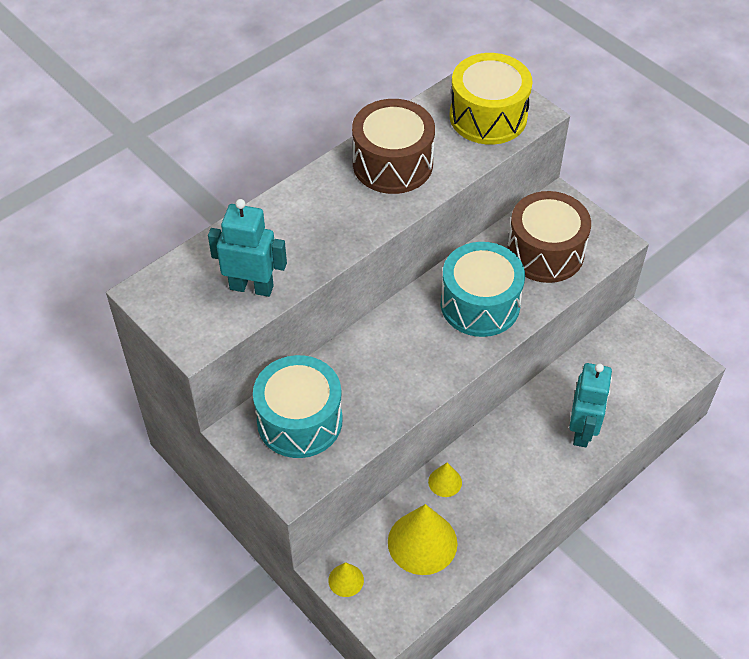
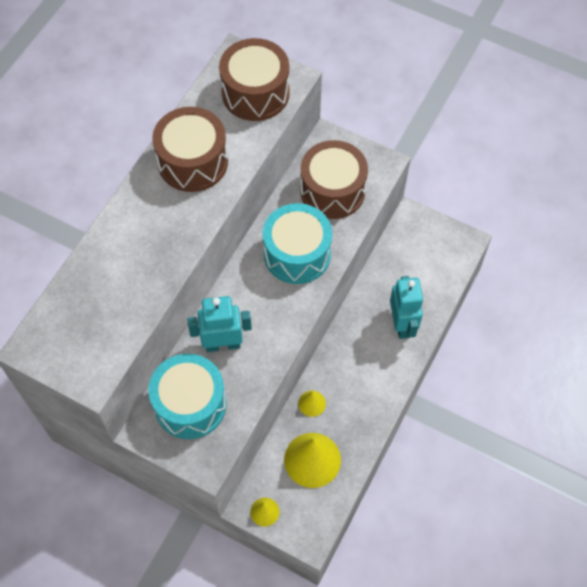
camera: 20 degrees left, 10 degrees up
turquoise robot [208,199,287,297] -> turquoise robot moved to [187,296,252,352]
yellow drum [450,53,533,145] -> brown drum [219,38,290,121]

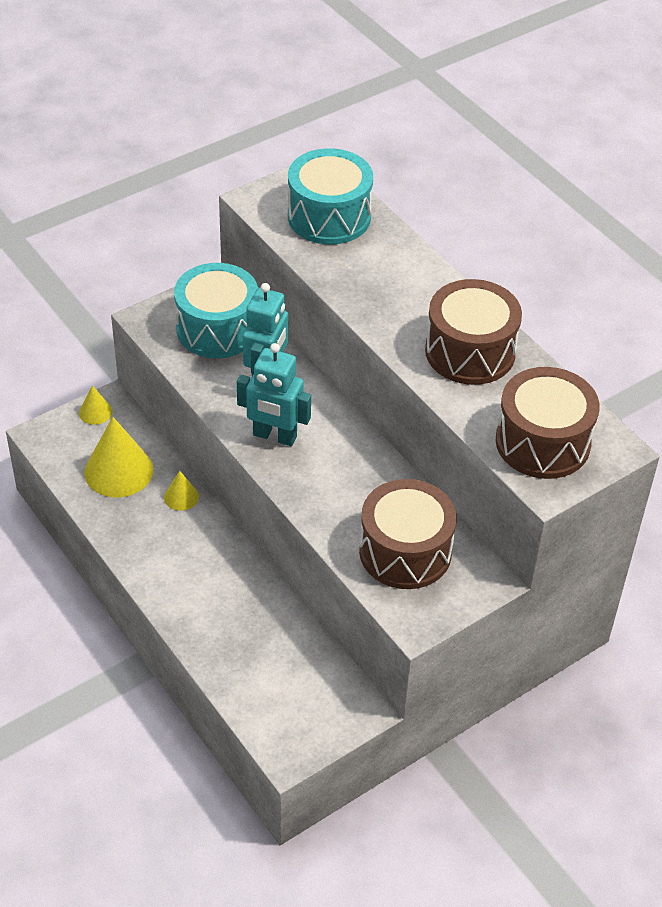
camera: 115 degrees right, 15 degrees down
turquoise drum [263,203,332,284] -> turquoise drum moved to [288,148,373,244]
turquoise robot [390,276,424,339] -> turquoise robot moved to [237,343,311,446]

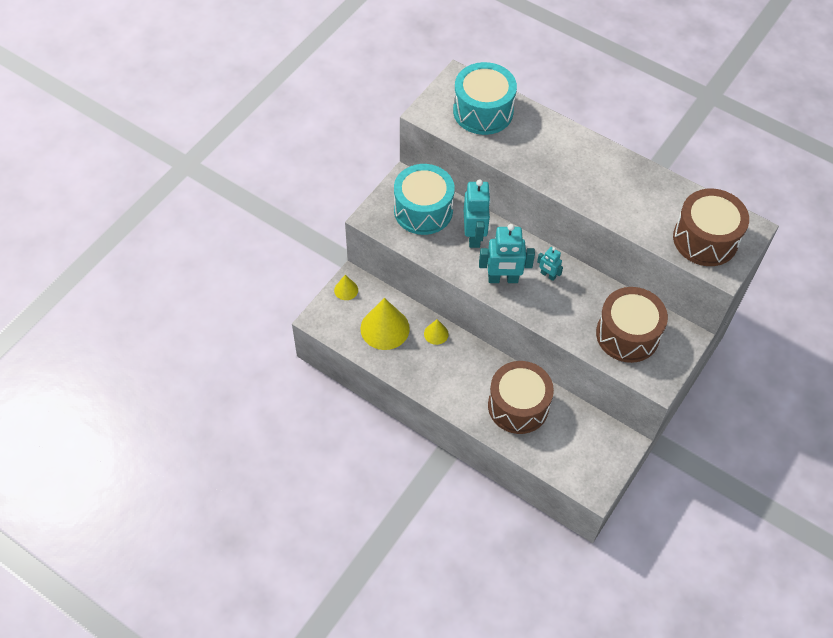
camera: 20 degrees left, 10 degrees up
brown drum [425,279,522,385] -> brown drum moved to [488,361,554,434]
none -> turquoise robot [537,247,563,281]

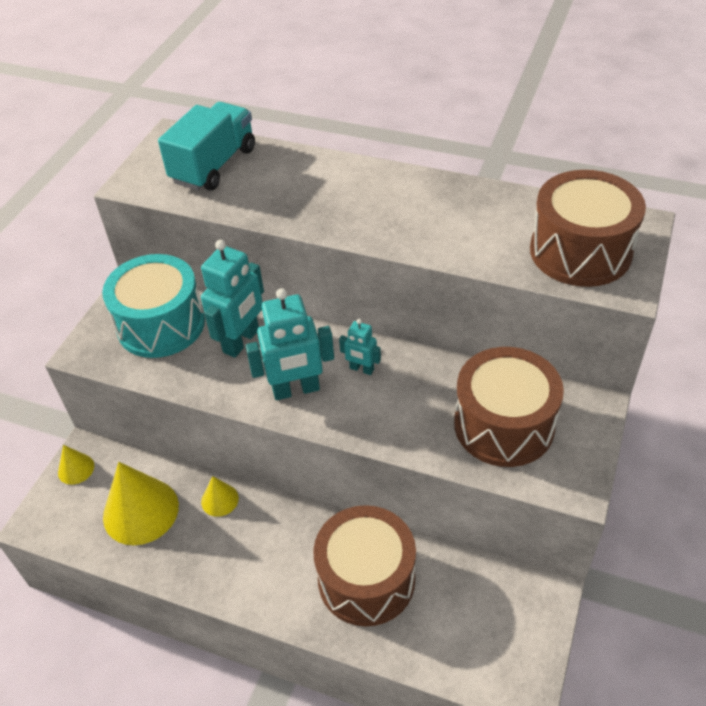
camera: 10 degrees left, 10 degrees down
turquoise drum [453,62,517,135] -> turquoise truck [158,102,255,191]
turquoise robot [464,179,491,248] -> turquoise robot turned 45 degrees clockwise [201,240,264,358]

